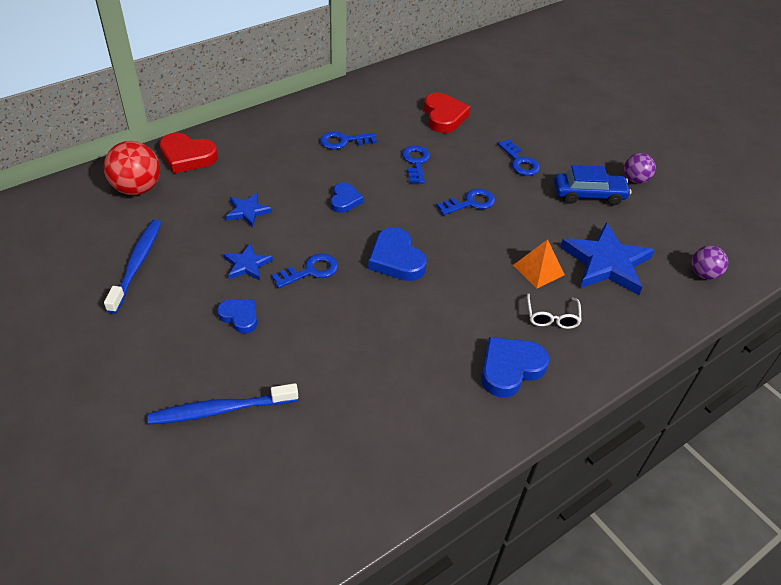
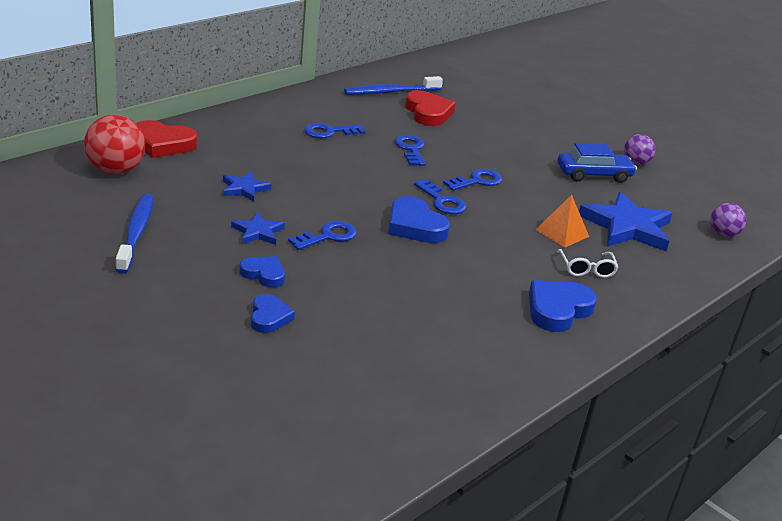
camera: 10 degrees left, 15 degrees down
blue toothbrush [147,383,298,425] -> blue toothbrush moved to [344,76,443,95]
blue heart [331,182,363,213] -> blue heart moved to [251,294,295,333]
blue key [498,139,540,176] -> blue key moved to [414,179,466,214]

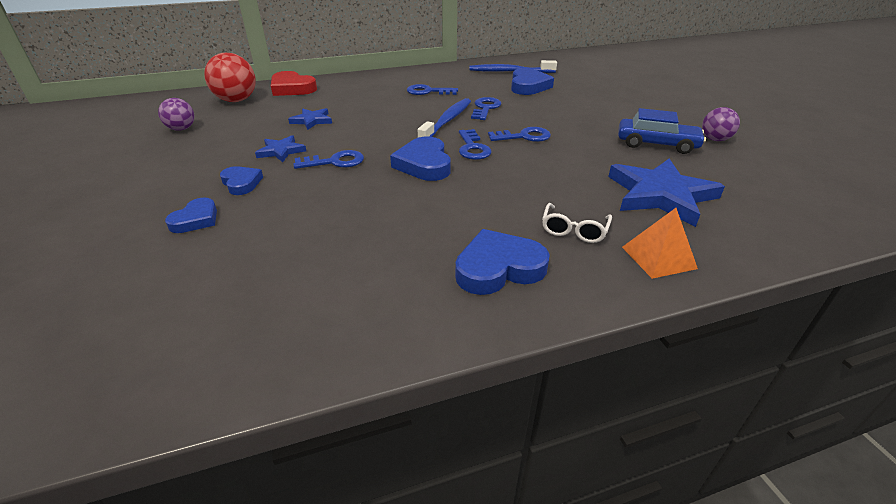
camera: 30 degrees right, 5 degrees up
blue toothbrush [116,194,154,274] -> blue toothbrush moved to [418,98,471,137]
red heart [405,90,456,126] -> blue heart [511,68,554,95]
orange pyramid [535,195,589,248] -> orange pyramid moved to [622,208,698,279]
purple ball [710,203,746,237] -> purple ball moved to [158,98,194,131]

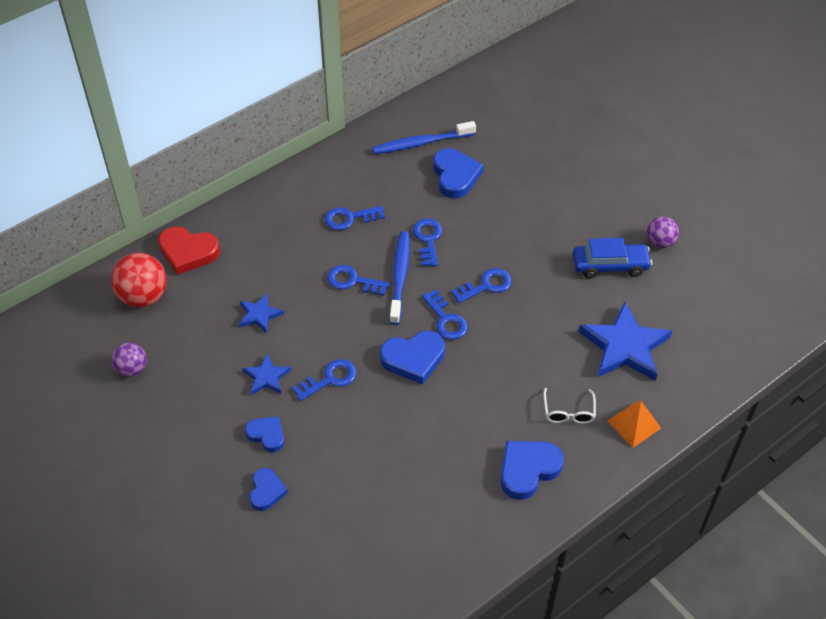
camera: 20 degrees left, 15 degrees up
blue heart [390,137,451,181] -> blue heart turned 75 degrees counterclockwise [380,331,445,385]
none -> blue key [327,265,389,296]

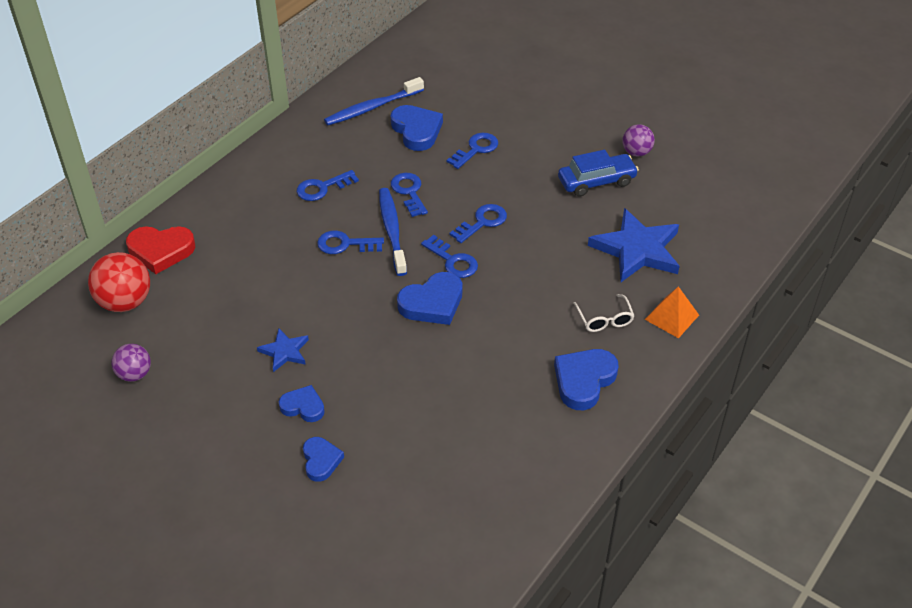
camera: 15 degrees left, 5 degrees down
blue star [239,293,284,333] -> none
blue key [292,359,357,401] -> blue key moved to [446,133,498,169]

